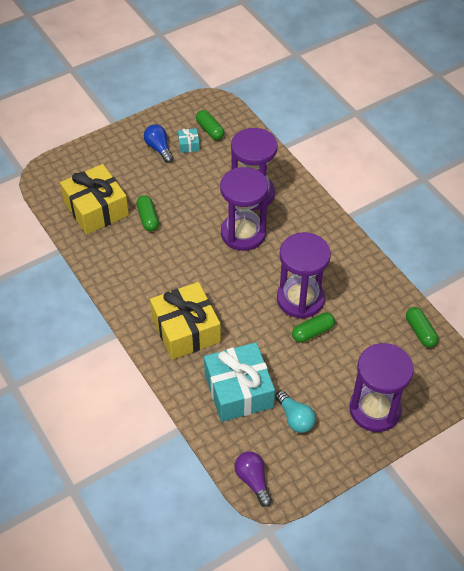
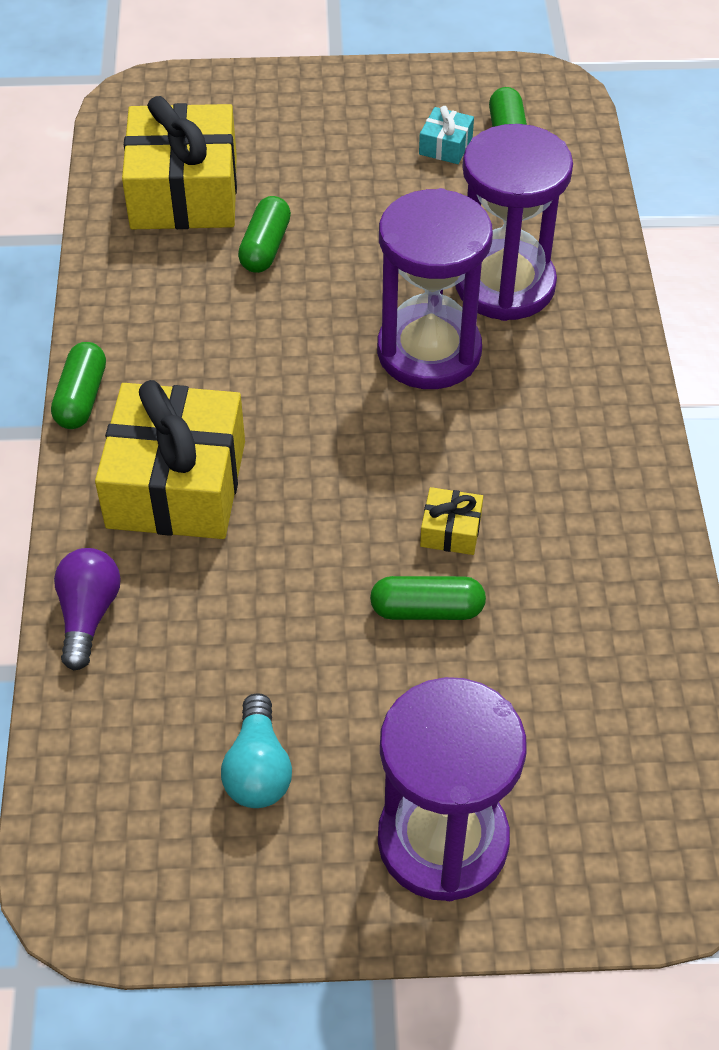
camera: 30 degrees right, 0 degrees up
blue light bulb [144,124,173,163] -> none
turquoise gift [204,342,275,422] -> none
purple light bulb [234,451,272,507] -> purple light bulb moved to [54,548,121,670]
purple hourglass [277,232,331,319] -> yellow gift [420,487,483,555]
green capsule [406,307,439,348] -> green capsule moved to [51,342,106,429]

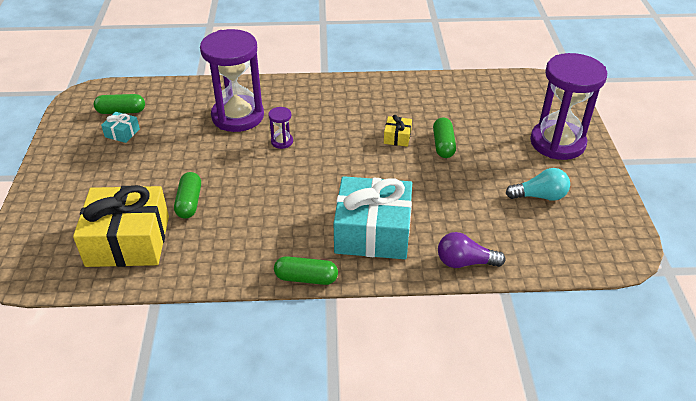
camera: 90 degrees left, 10 degrees down
yellow gift [95,380,245,539] -> turquoise gift [334,176,412,259]
green capsule [238,196,291,273] -> green capsule turned 75 degrees clockwise [174,172,201,219]
purple hourglass [377,188,493,389] -> purple hourglass [268,107,293,149], size x0.41

